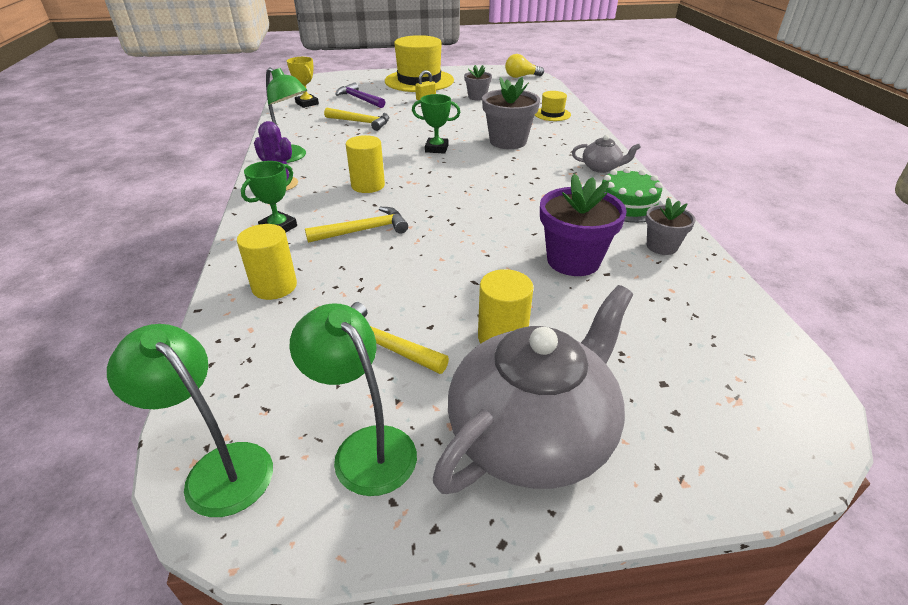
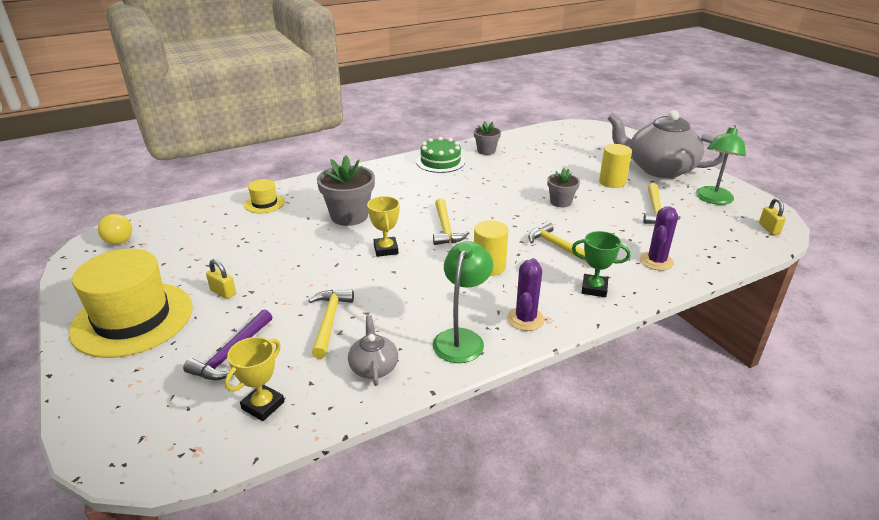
camera: 110 degrees left, 5 degrees down
green lamp [107,324,273,517] -> yellow padlock [759,198,786,235]
yellow cylinder [237,224,297,300] -> purple cactus [640,206,678,271]
green trophy [412,94,461,154] -> yellow trophy [367,196,400,257]
grey flower pot [464,65,492,100] -> grey flower pot moved to [547,168,580,207]
purple flower pot [540,174,627,276] -> none
grey teapot [572,135,641,173] -> grey teapot moved to [348,315,398,386]
none -> yellow hammer [433,198,469,245]

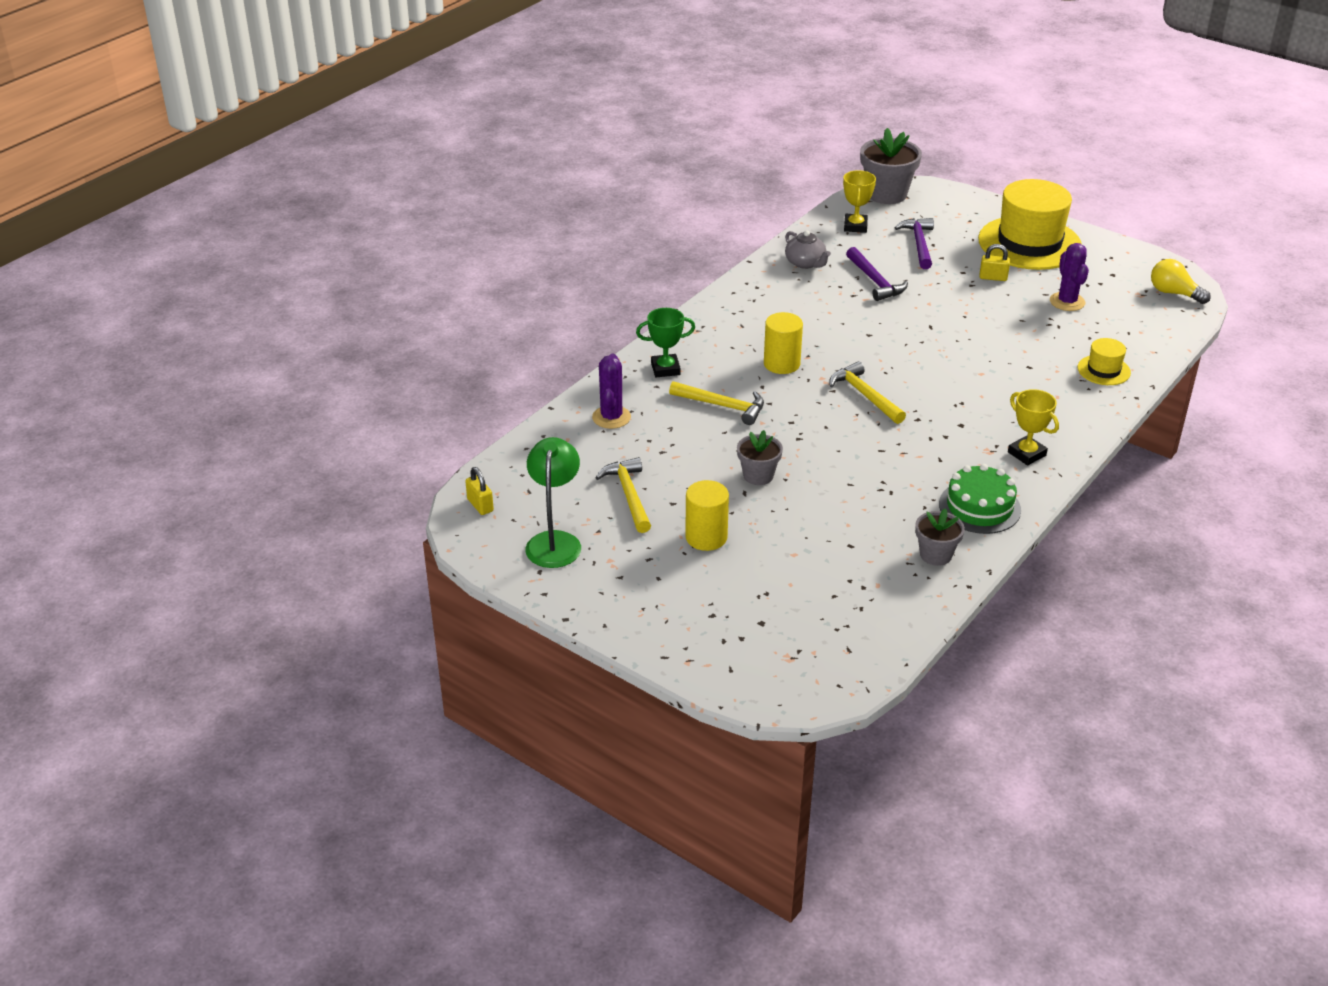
camera: 155 degrees right, 5 degrees up
yellow hammer [308,290,354,359] -> purple hammer [846,247,908,301]
grey flower pot [317,156,375,226] -> grey flower pot moved to [860,128,922,204]
yellow trophy [367,196,400,257] -> yellow trophy moved to [1008,389,1059,465]
green lamp [433,241,493,363] -> none
purple cactus [507,258,545,331] -> purple cactus moved to [1050,243,1089,311]
grey teapot [607,110,725,178] -> none

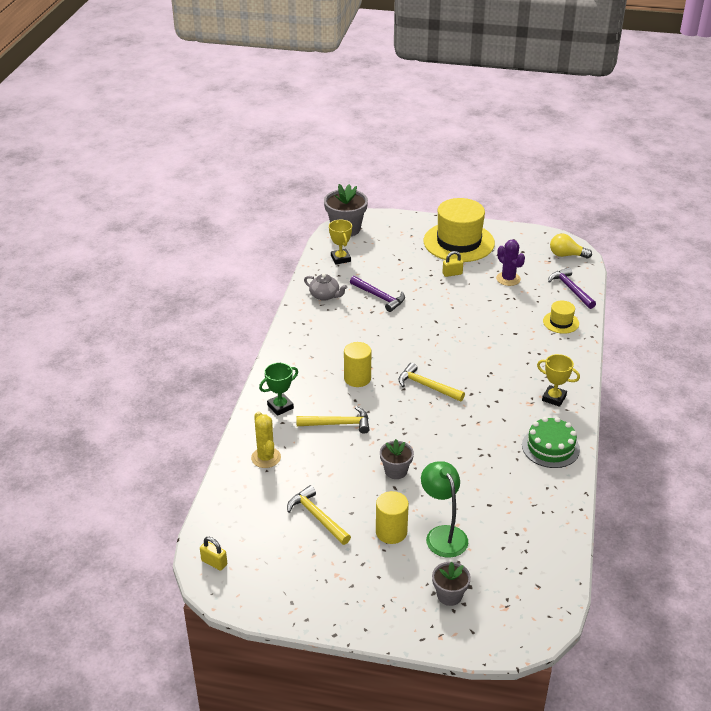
camera: 25 degrees left, 0 degrees up
green lamp [526,437,581,568] -> green lamp moved to [421,461,468,557]
purple cactus [592,353,631,429] -> yellow cactus [251,411,281,468]
purple hammer [895,218,934,269] -> purple hammer moved to [548,267,596,309]
grey flower pot [915,508,965,566] -> grey flower pot moved to [432,562,471,606]

